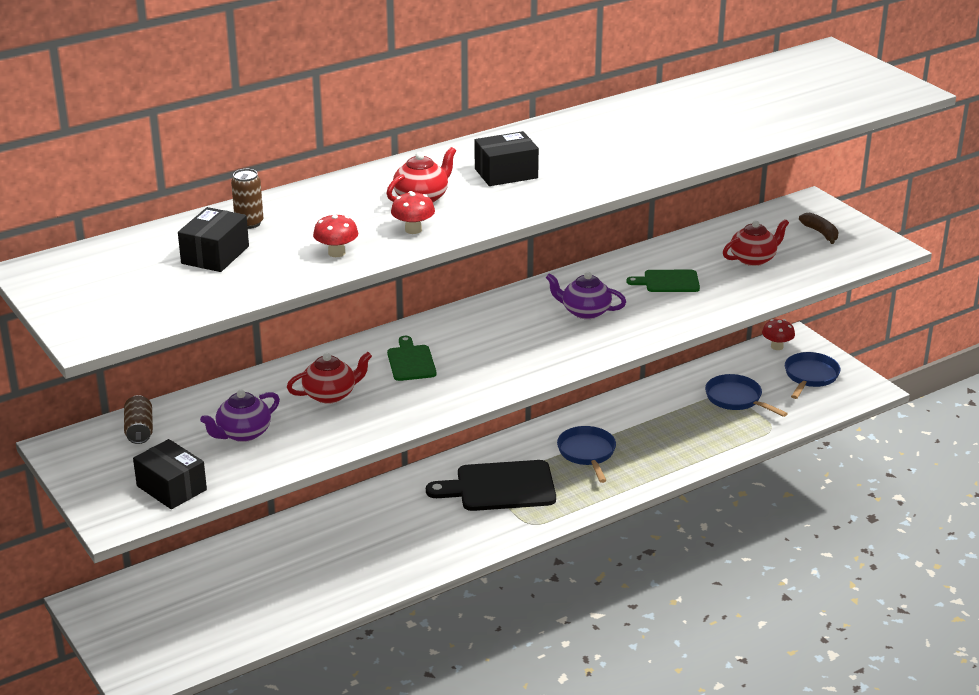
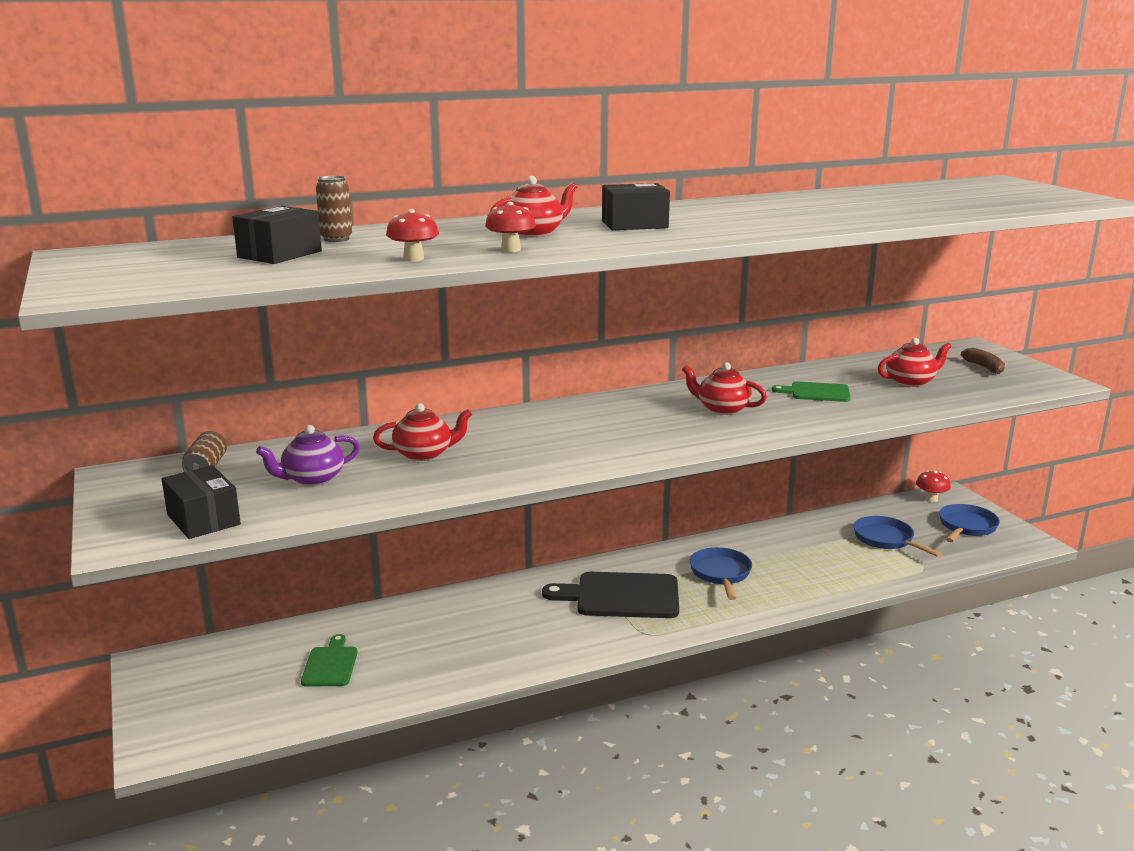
camera: 10 degrees right, 10 degrees down
green cutting board [387,336,436,381] -> green cutting board moved to [301,634,358,687]
purple teapot [546,272,626,319] -> red teapot [682,362,767,415]

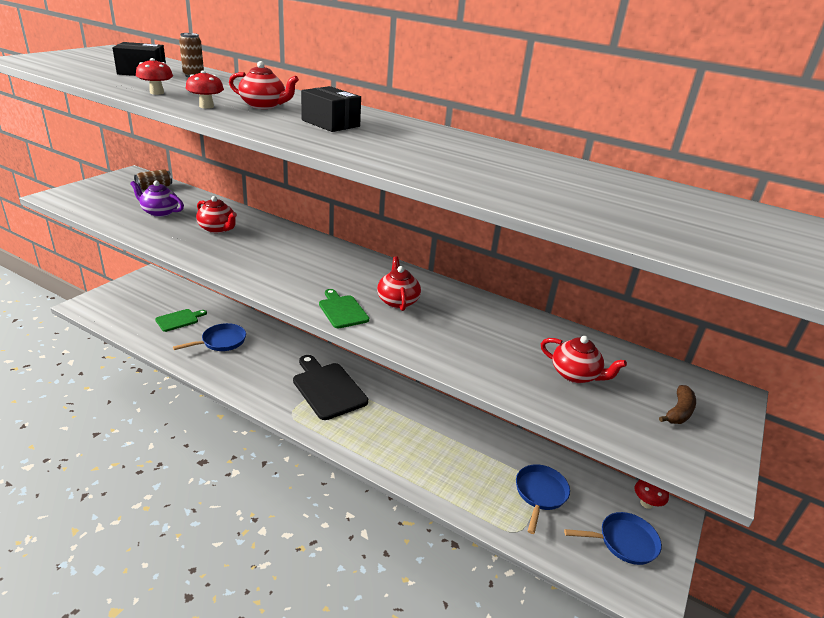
camera: 50 degrees right, 10 degrees up
black box [162,465,241,539] -> none
blue pan [690,547,752,600] -> blue pan moved to [173,323,246,351]
green cutting board [772,382,851,402] -> green cutting board moved to [319,289,369,328]

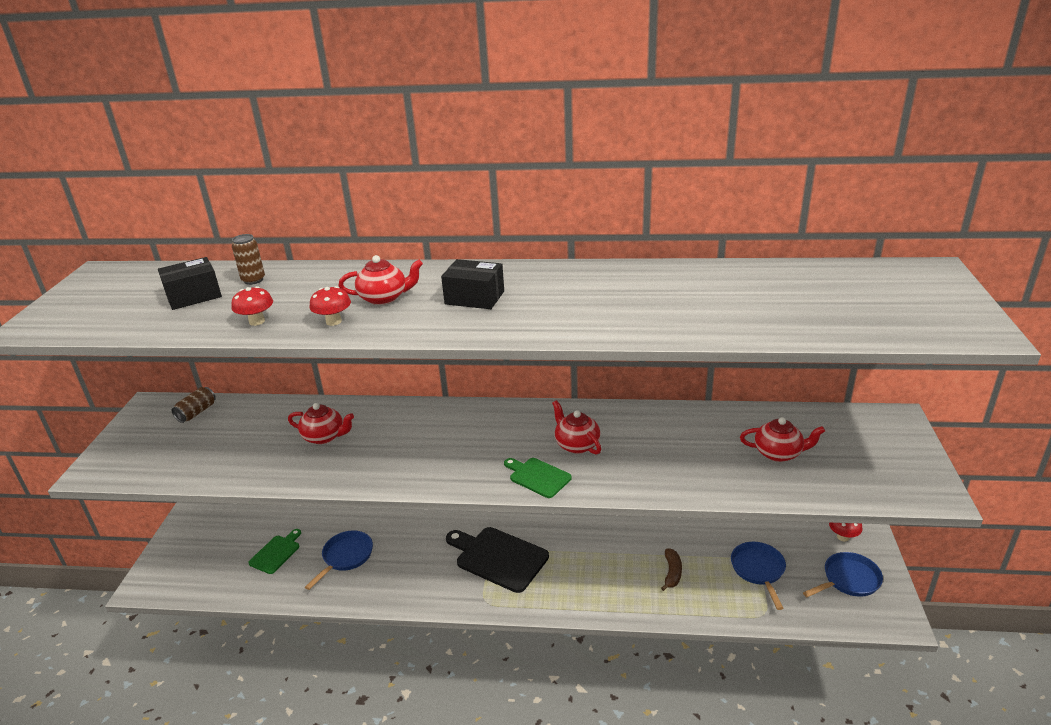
camera: 20 degrees left, 0 degrees up
purple teapot [130,181,184,217] -> none
brown banana [659,385,696,424] -> brown banana moved to [661,549,682,591]

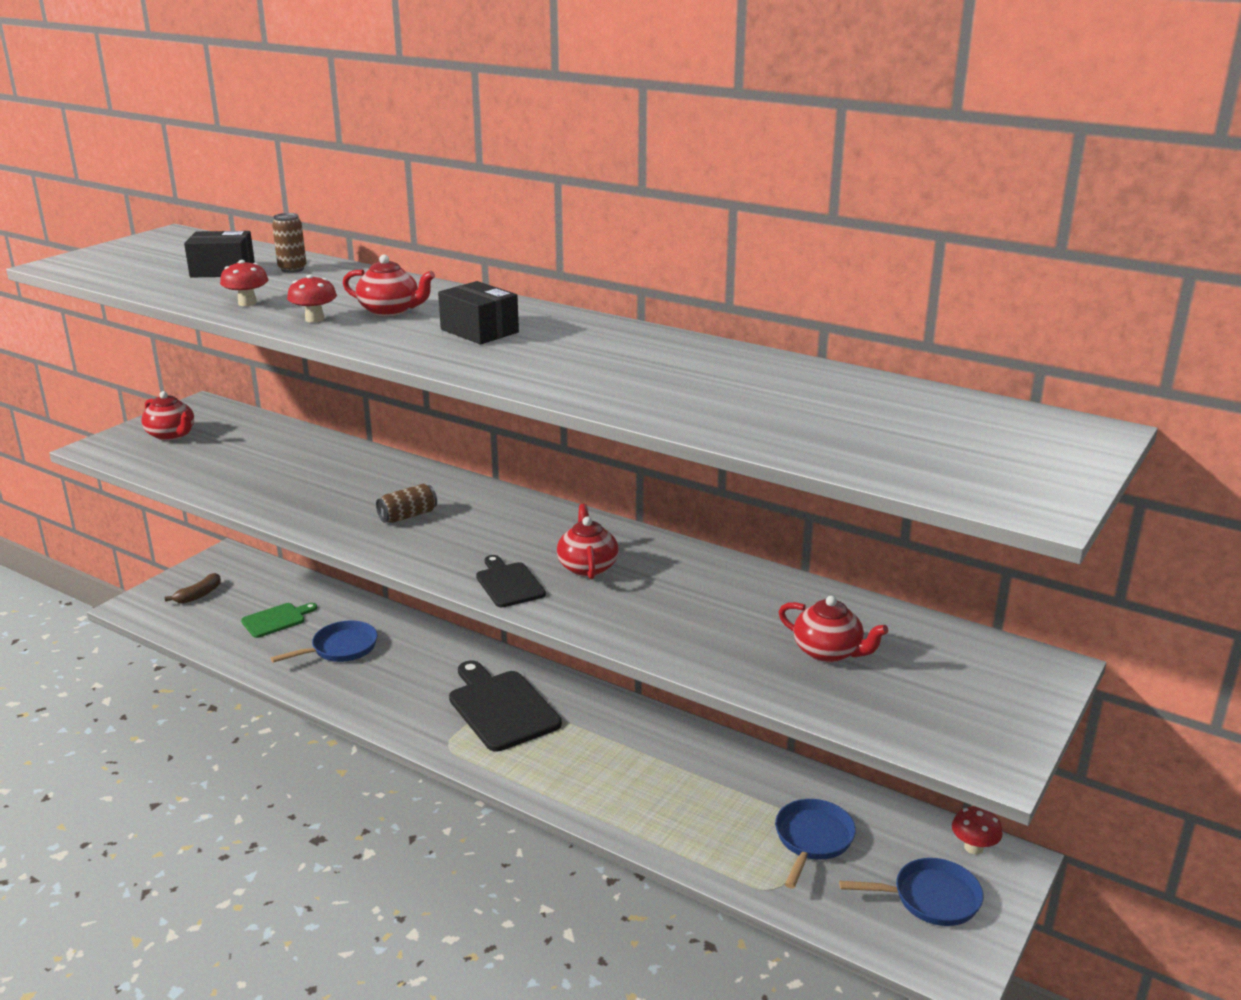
camera: 25 degrees right, 5 degrees down
brown can [171,387,216,423] -> brown can moved to [376,484,437,523]
red teapot [288,403,354,444] -> red teapot moved to [141,391,194,441]
green cutting board [504,458,572,498] -> black cutting board [476,555,546,607]
brown banana [661,549,682,591] -> brown banana moved to [165,573,221,603]

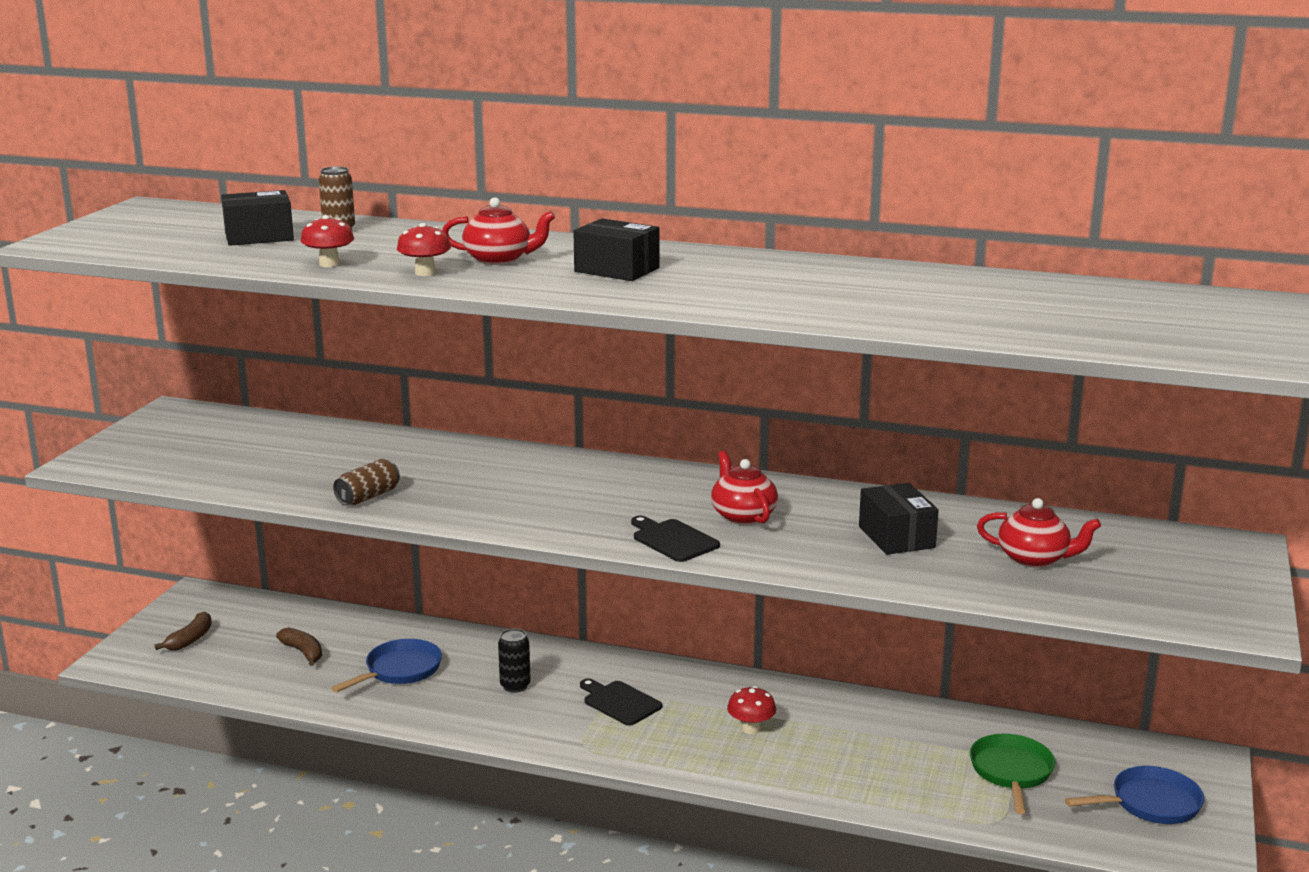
camera: 15 degrees left, 5 degrees down
red teapot [141,391,194,441] -> none
green cutting board [241,603,317,638] -> brown banana [276,627,322,666]
brown can [376,484,437,523] -> brown can moved to [333,459,400,505]
black cutting board [449,660,562,752] -> black cutting board [580,679,662,726], size x0.56
blue pan [775,799,856,889] -> green pan [970,734,1055,814]
red mushroom [952,806,1003,855] -> red mushroom moved to [727,686,776,734]
none -> black can [498,628,531,693]
none -> black box [859,483,939,555]

